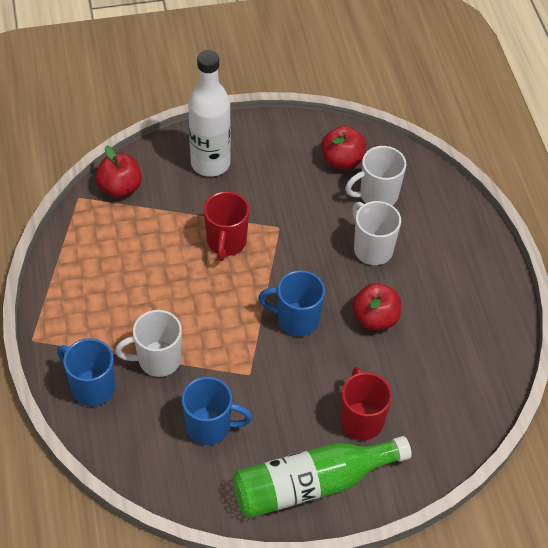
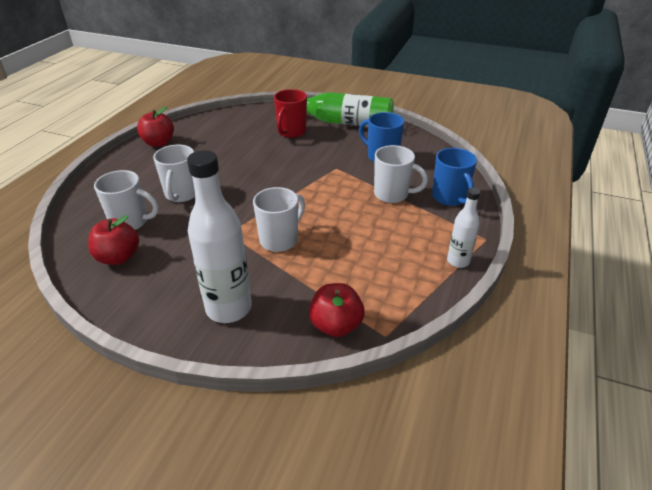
camera: 145 degrees left, 15 degrees down
red mug [204,191,249,261] -> white mug [253,187,305,252]
blue mug [258,270,325,336] -> none
red apple [352,283,401,331] -> red apple moved to [137,106,174,147]
none -> white bottle [447,188,480,268]

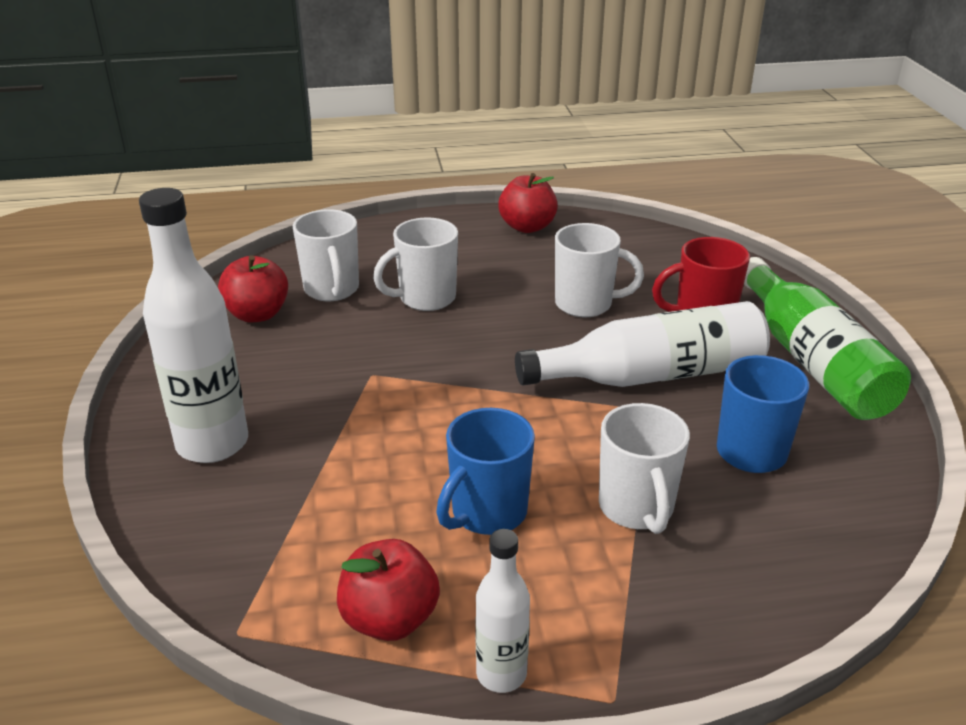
camera: 60 degrees right, 5 degrees down
white mug [253,187,305,252] -> white mug moved to [555,223,644,317]
red apple [309,283,365,337] -> red apple moved to [337,539,440,641]
blue mug [432,148,477,206] -> blue mug moved to [436,408,535,535]
none -> white bottle [515,301,770,387]

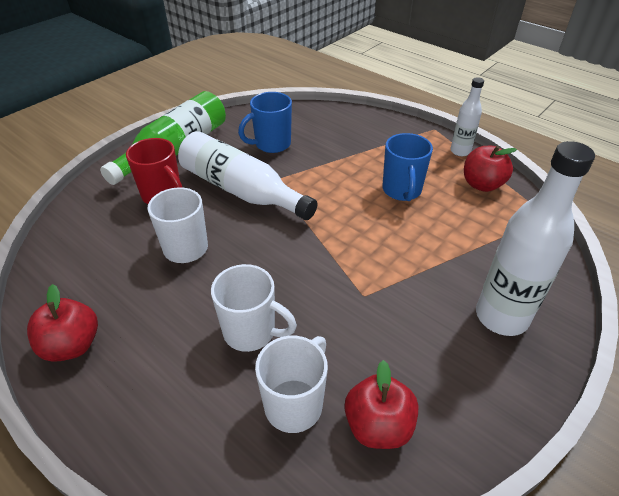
camera: 130 degrees left, 10 degrees up
blue mug [436,408,535,535] -> blue mug turned 90 degrees clockwise [383,133,433,201]
white mug [599,403,690,534] -> none

